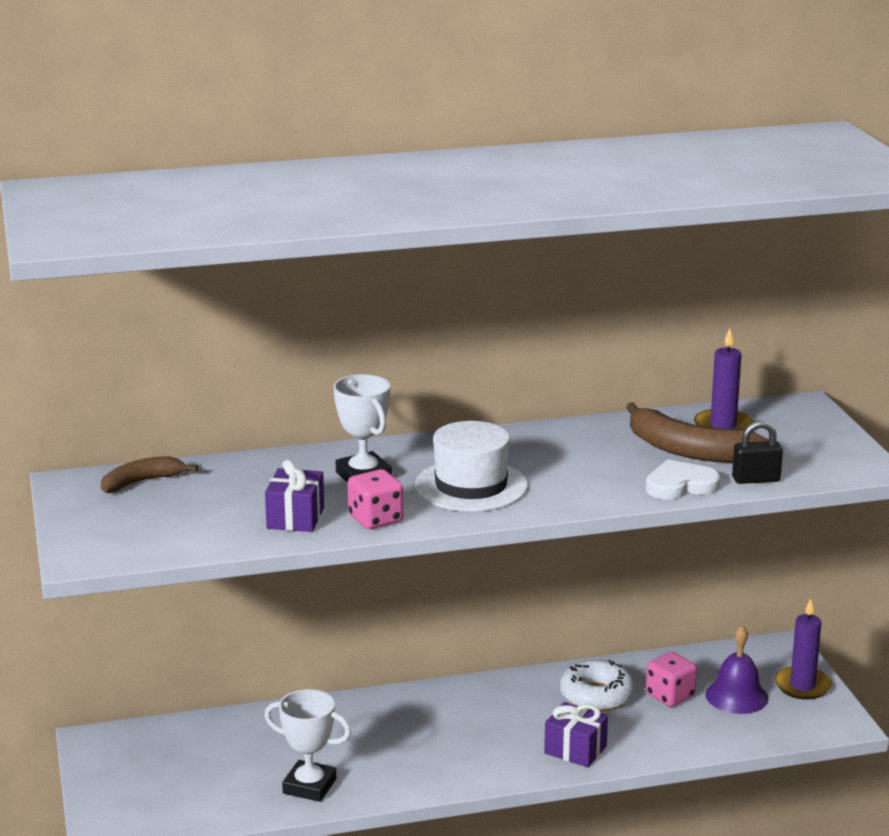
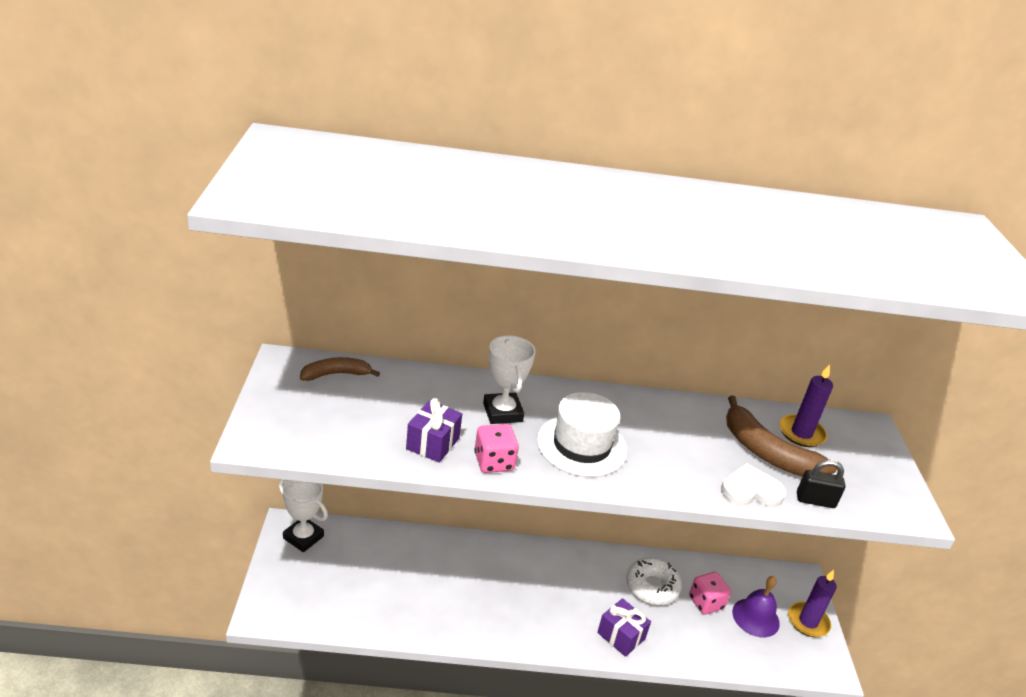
camera: 10 degrees right, 10 degrees up
white trophy [265,689,351,802] -> white trophy moved to [279,480,328,552]

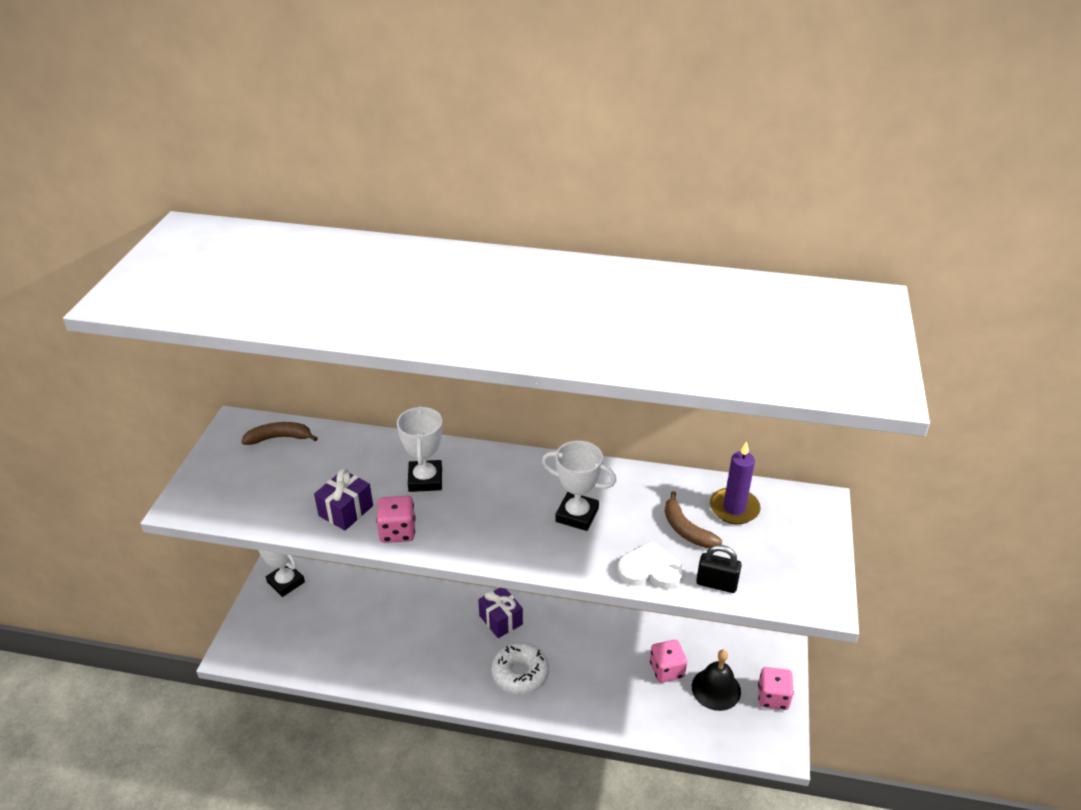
camera: 15 degrees right, 5 degrees up
white hat [537,392,627,477] -> none
purple gift [597,598,651,657] -> purple gift moved to [478,588,523,638]
white donut [626,557,682,605] -> white donut moved to [491,643,549,695]
brown banana [726,395,837,477] -> brown banana [665,491,722,548], size x0.60
purple bell [732,576,780,637] -> black bell [692,650,741,711]
purple candle [788,570,837,637] -> pink dice [758,667,794,710]
none -> white trophy [542,441,616,531]

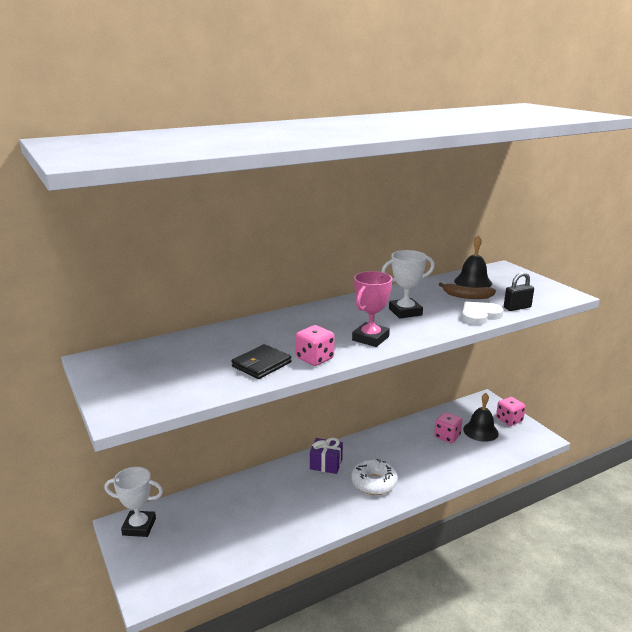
camera: 40 degrees left, 15 degrees down
brown banana [241,422,318,445] -> none
purple gift [314,469,373,530] -> black wallet [231,344,291,379]
white trophy [397,406,443,492] -> none
purple candle [710,441,760,524] -> black bell [454,236,492,287]
none -> pink trophy [352,271,392,347]

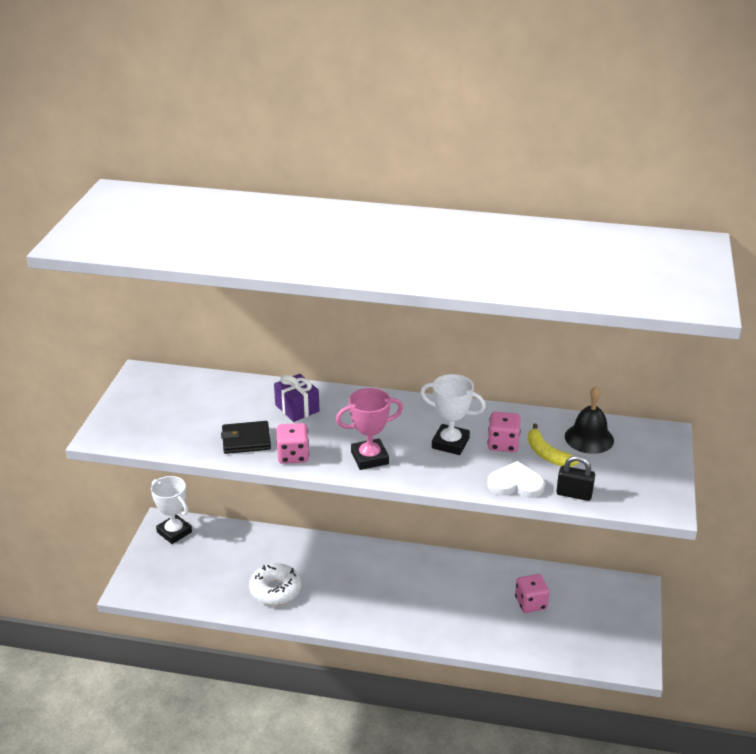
camera: 40 degrees right, 10 degrees up
purple gift [310,438,343,474] -> purple gift moved to [274,374,320,422]
white donut [351,459,398,495] -> white donut moved to [249,563,301,605]
brown banana [439,283,496,299] -> yellow banana [528,423,579,467]
black bell [463,393,499,442] -> none
pink dice [496,397,526,426] -> pink dice moved to [488,412,521,452]

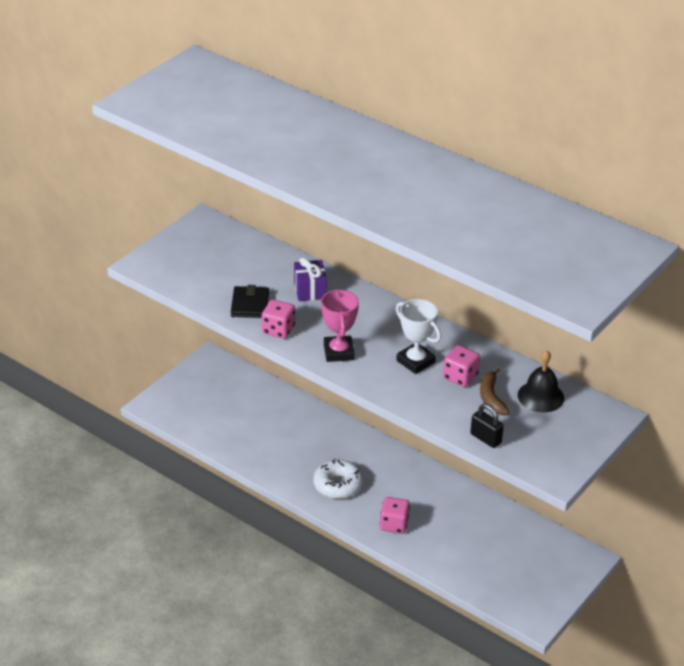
camera: 25 degrees right, 5 degrees up
white trophy [151,476,192,544] -> none
black wallet [221,421,271,454] -> black wallet turned 75 degrees clockwise [231,285,269,318]
white donut [249,563,301,605] -> white donut moved to [313,459,363,499]
pink trophy [336,388,403,470] -> pink trophy turned 75 degrees clockwise [321,289,359,362]
white heart [487,461,545,498] -> none
pink dice [515,574,550,613] -> pink dice moved to [380,497,410,534]
yellow banana [528,423,579,467] -> brown banana [480,368,510,415]

